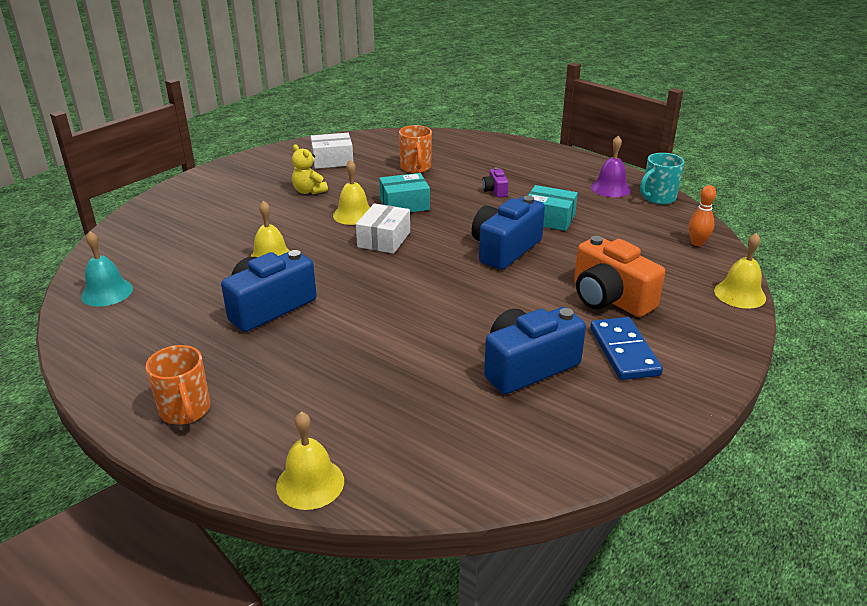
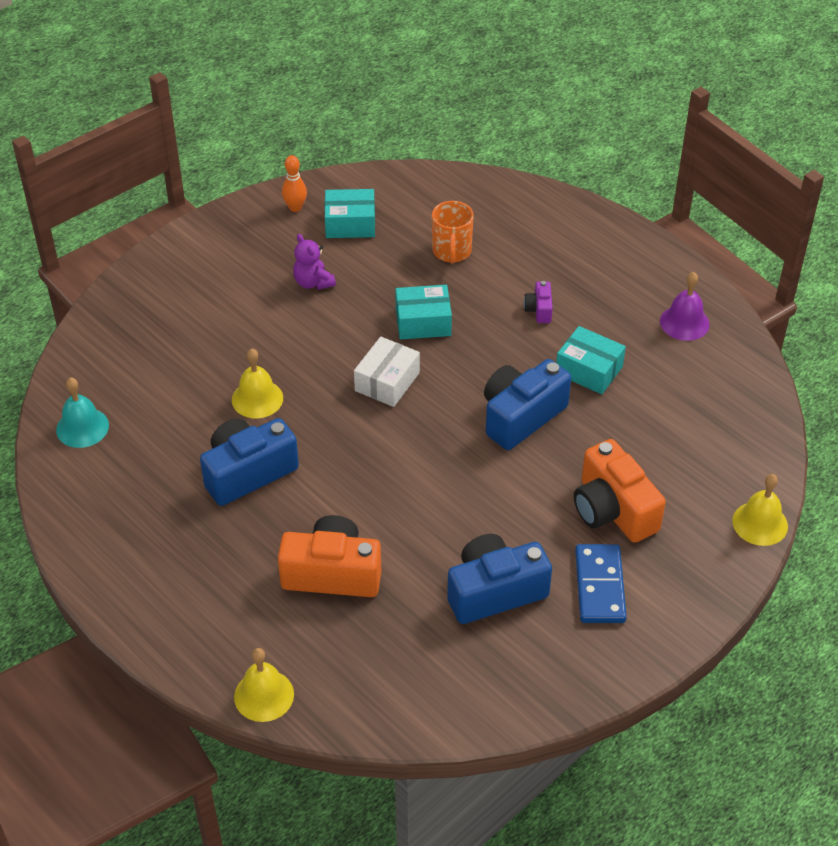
camera: 10 degrees right, 15 degrees up
orange mug [146,345,210,425] -> none
yellow teddy bear [292,144,328,194] -> purple teddy bear [293,234,336,290]
white box [310,133,353,169] -> turquoise box [325,189,375,238]
yellow bell [333,159,370,225] -> none
turquoise mug [640,153,684,204] -> none
orange bowling pin [689,185,716,246] -> orange bowling pin moved to [282,155,307,212]
none -> orange camera [278,515,381,597]

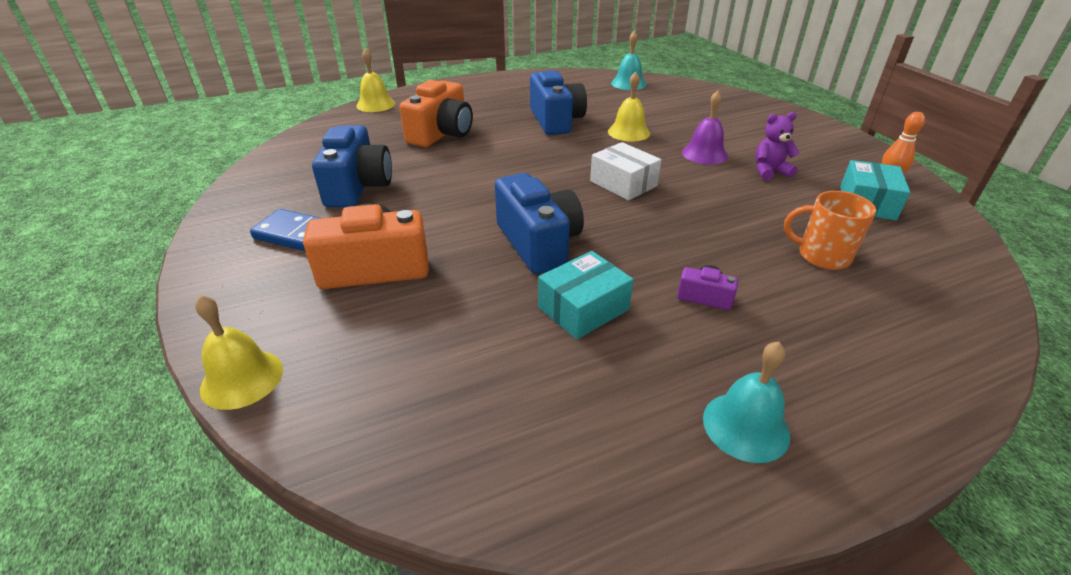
camera: 110 degrees right, 10 degrees down
turquoise box [395,285,452,340] -> none
purple bell [660,272,710,341] -> purple bell moved to [682,91,728,165]
none -> turquoise bell [703,341,790,463]

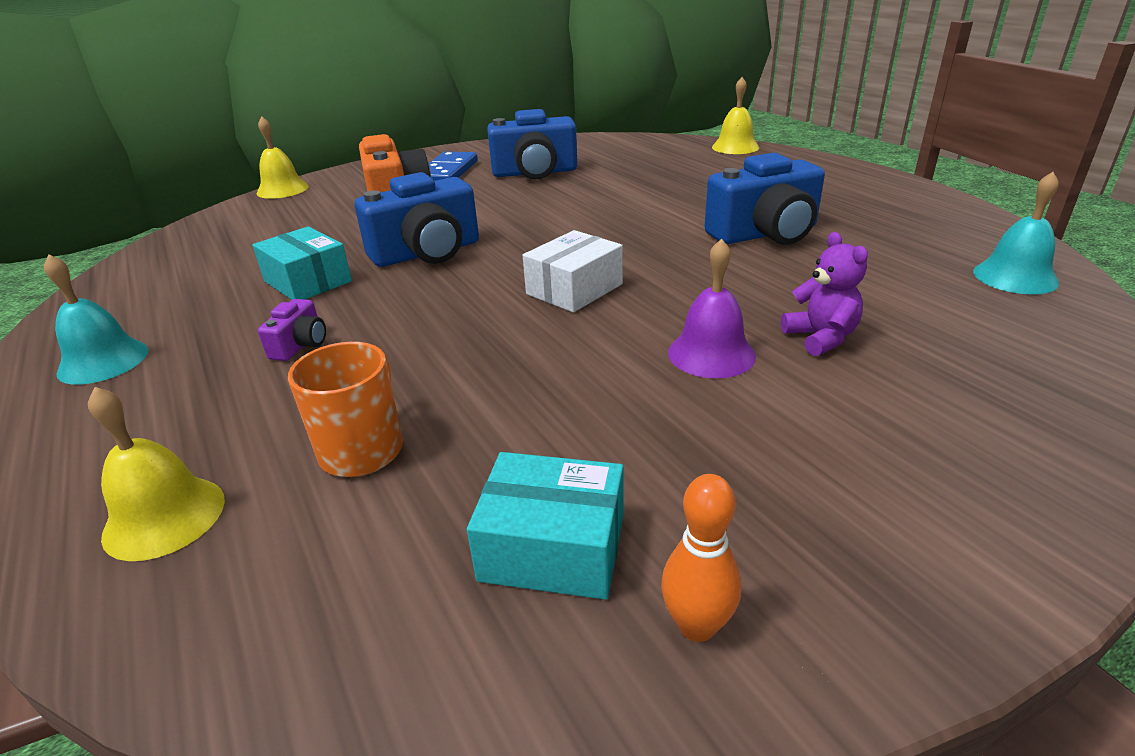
camera: 85 degrees right, 5 degrees down
orange camera [399,80,473,147] -> none
yellow bell [608,72,650,142] -> yellow bell moved to [88,387,225,561]
purple teddy bear [756,112,799,180] -> purple teddy bear moved to [781,232,868,356]

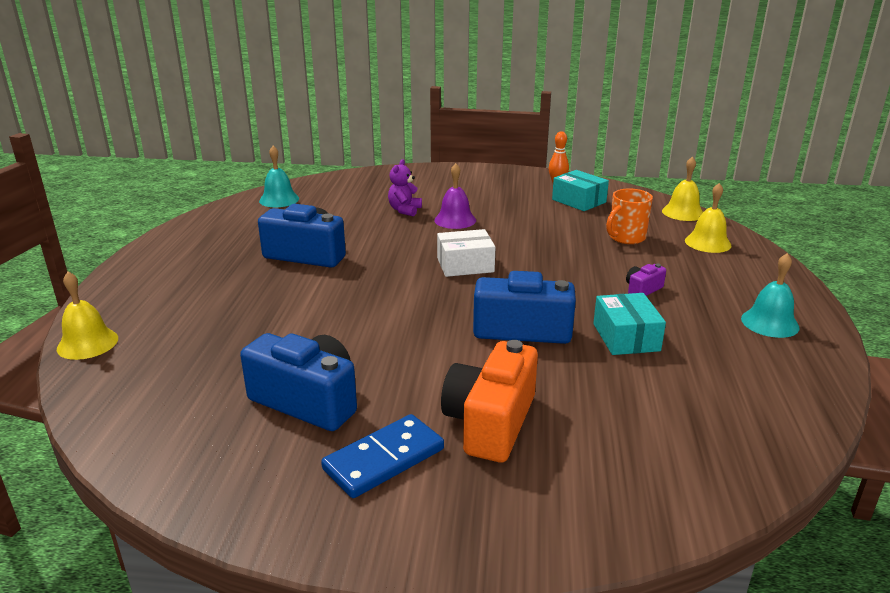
camera: 145 degrees left, 5 degrees down
yellow bell [257,116,309,199] -> yellow bell moved to [662,156,703,221]

